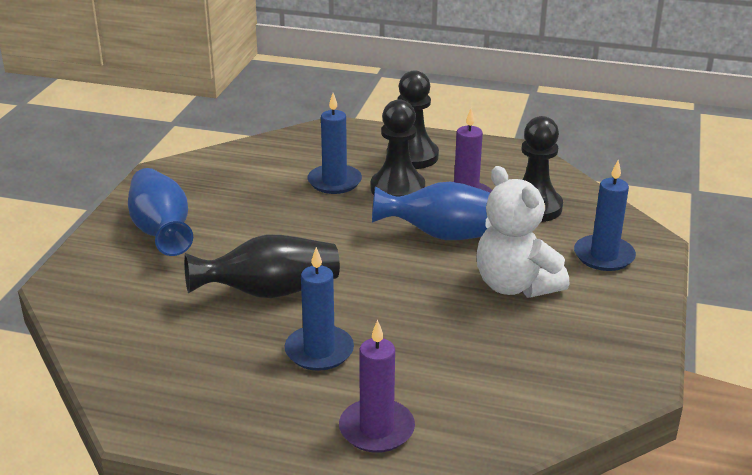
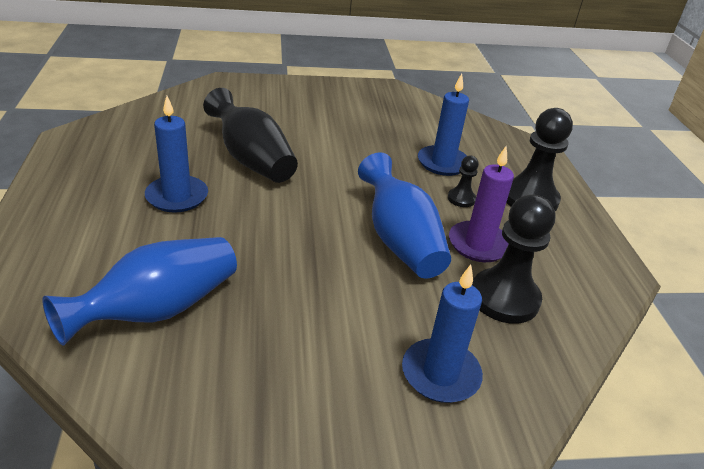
camera: 65 degrees right, 5 degrees up
blue vase [128,168,193,256] -> blue vase moved to [42,237,237,346]
purple candle [339,320,415,453] -> none
black pawn [371,99,425,196] -> black pawn [448,156,479,207], size x0.49
white teddy bear [476,166,569,298] -> none

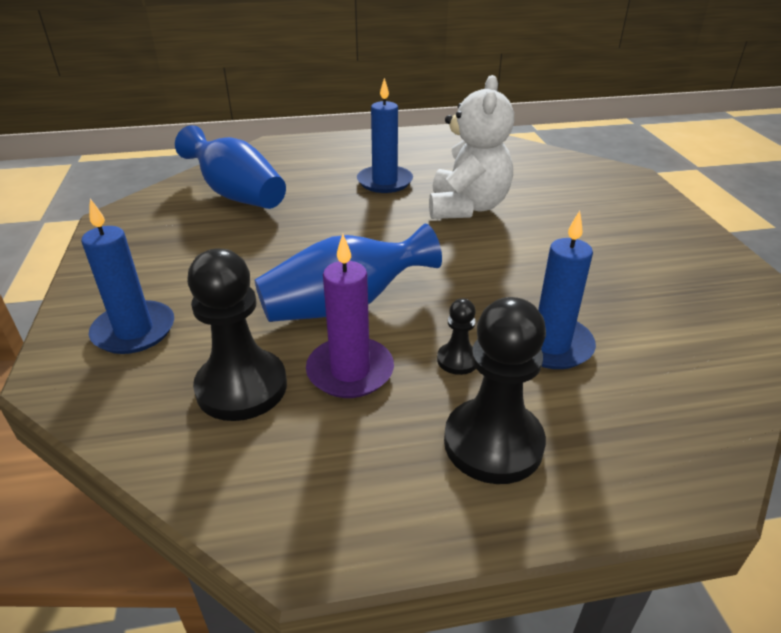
camera: 90 degrees right, 0 degrees up
black vase [203,88,298,183] -> white teddy bear [429,75,514,219]

